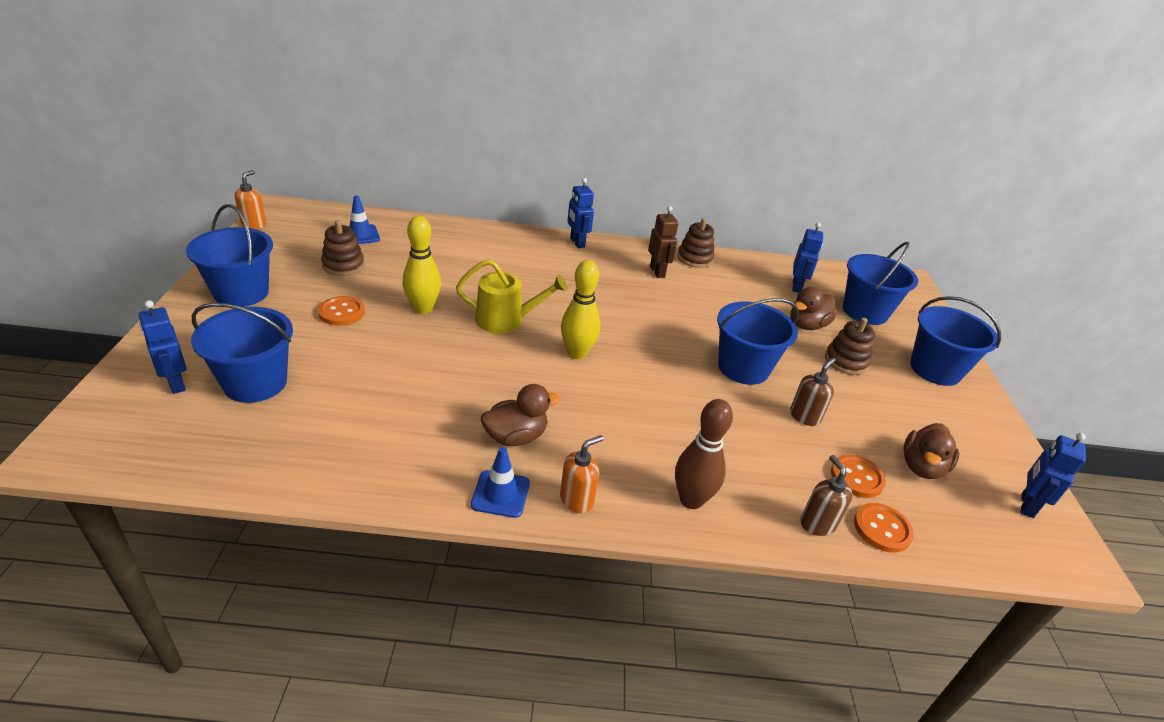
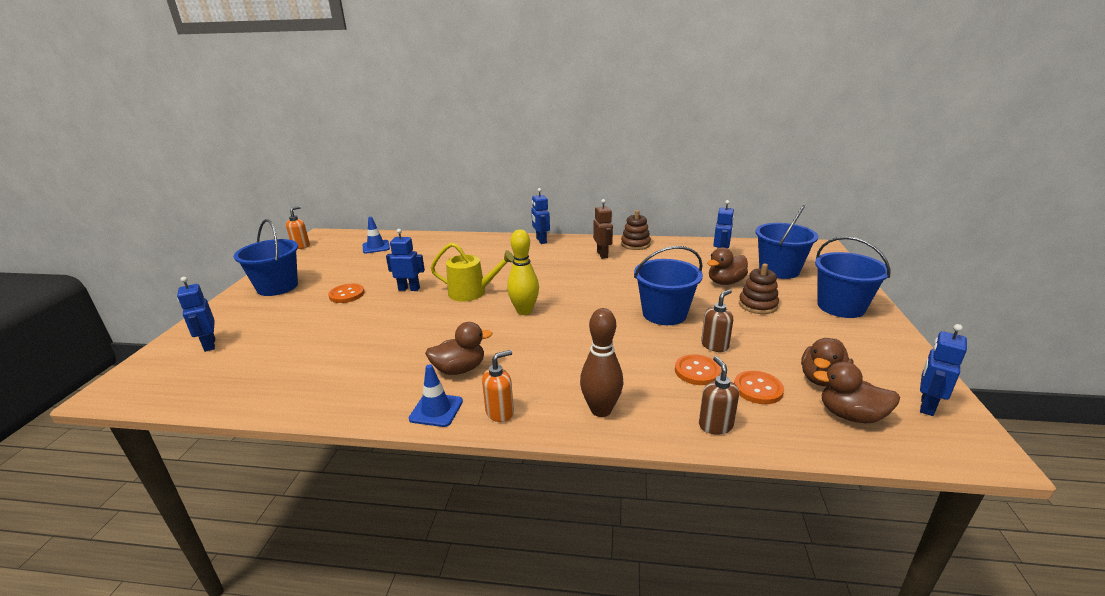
camera: 10 degrees right, 10 degrees down
blue bucket [191,303,293,403] -> none
brown stacking toy [321,220,365,276] -> none
yellow bowling pin [403,216,441,314] -> blue robot [386,229,425,291]
orange button [854,503,914,553] -> orange button moved to [675,354,721,385]
none -> brown duck [813,361,900,423]

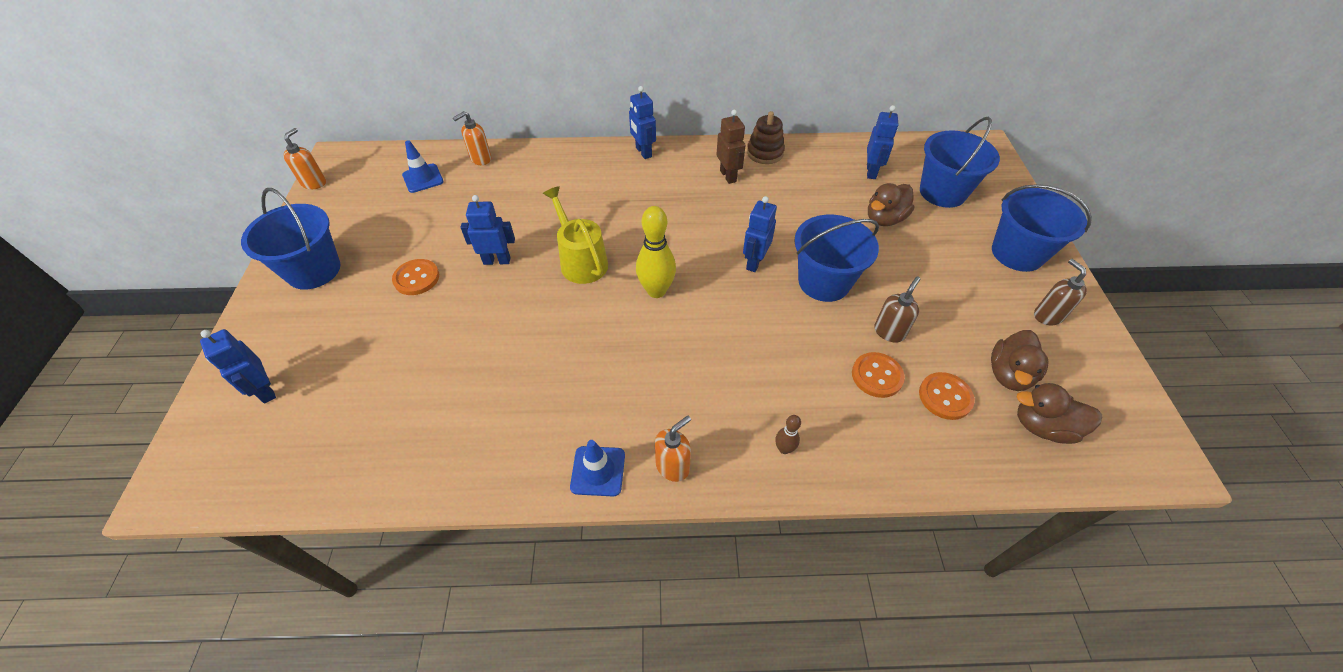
camera: 10 degrees left, 25 degrees up
brown duck [425,322,492,375] -> none
yellow watering can [431,242,514,301] -> yellow watering can turned 120 degrees counterclockwise [543,186,608,284]
brown bowling pin [580,308,623,417] -> brown bowling pin [775,415,801,454], size x0.49
brown soap dispenser [699,356,739,435] -> brown soap dispenser moved to [1034,259,1087,325]
brown stacking toy [739,264,779,314] -> none
blue robot [920,324,967,416] -> blue robot moved to [743,196,777,272]
none -> orange soap dispenser [453,111,491,165]

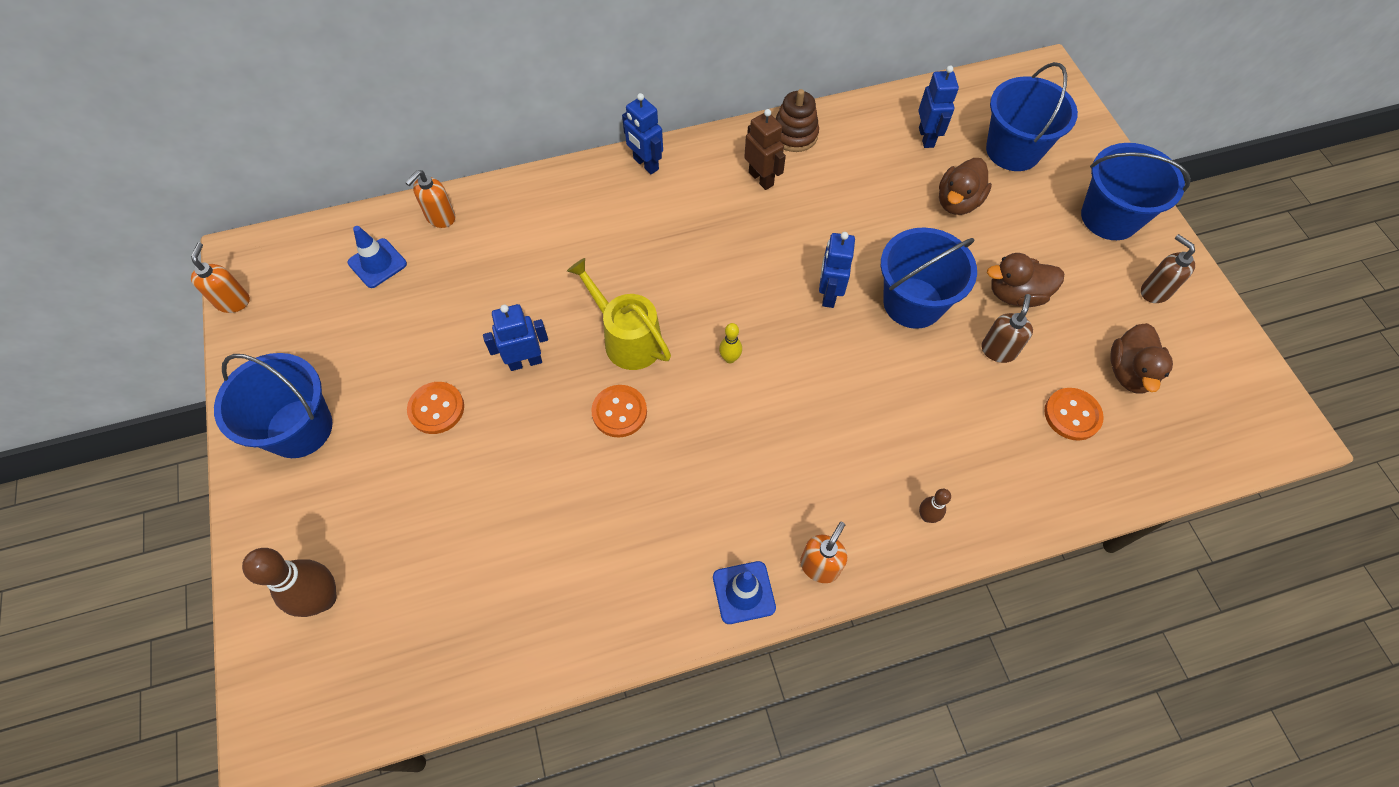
camera: 15 degrees left, 10 degrees up
blue robot [200,329,276,404] -> brown bowling pin [242,548,336,617]
yellow bowling pin [636,206,676,298] -> yellow bowling pin [719,323,742,363], size x0.49
orange button [852,352,905,398] -> orange button moved to [591,385,647,437]
brown duck [1017,383,1102,444] -> brown duck moved to [987,253,1064,307]

